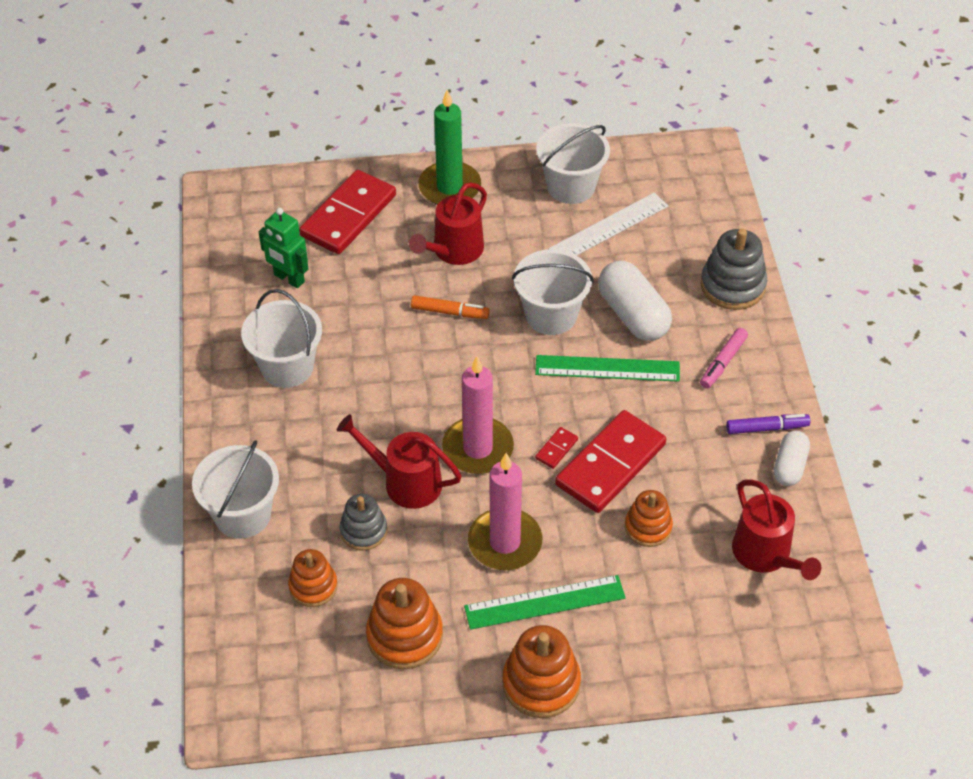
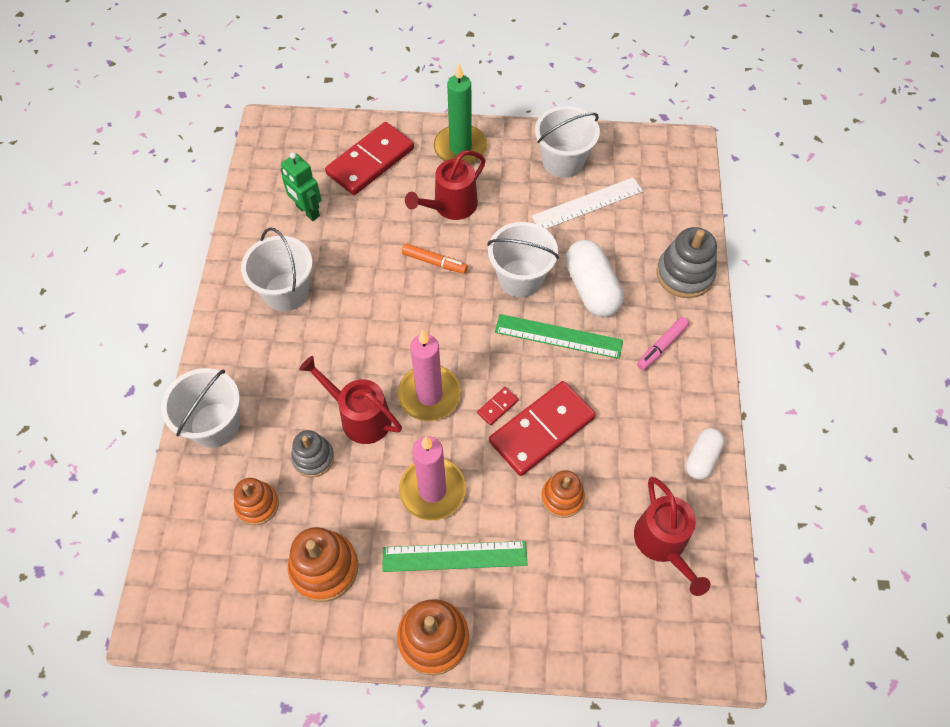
camera: 10 degrees right, 10 degrees up
purple marker [726,414,810,434] -> none

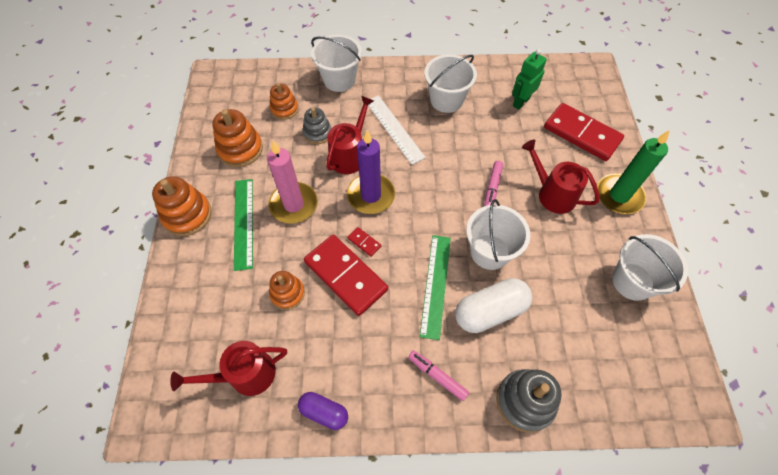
camera: 85 degrees right, 0 degrees up
pink candle [398,330,461,421] -> purple candle [347,130,395,214]
orange marker [402,243,468,274] -> pink marker [484,161,503,206]
white ruler [532,177,643,229] -> white ruler moved to [368,95,426,165]
white capsule [686,428,725,480] -> purple capsule [298,392,348,430]

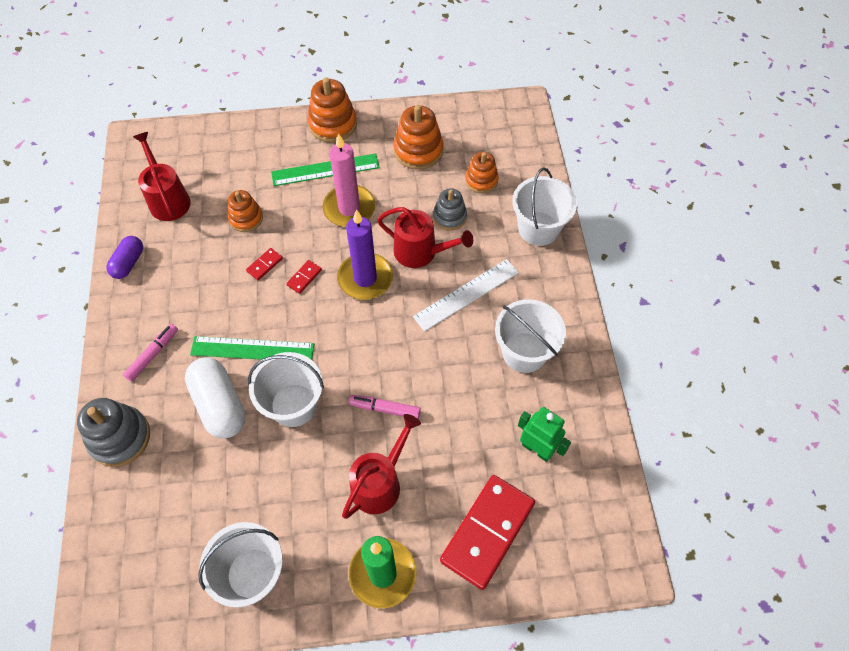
camera: 85 degrees right, 0 degrees up
red domino [304,235,388,316] -> red domino [246,248,283,280], size x0.40

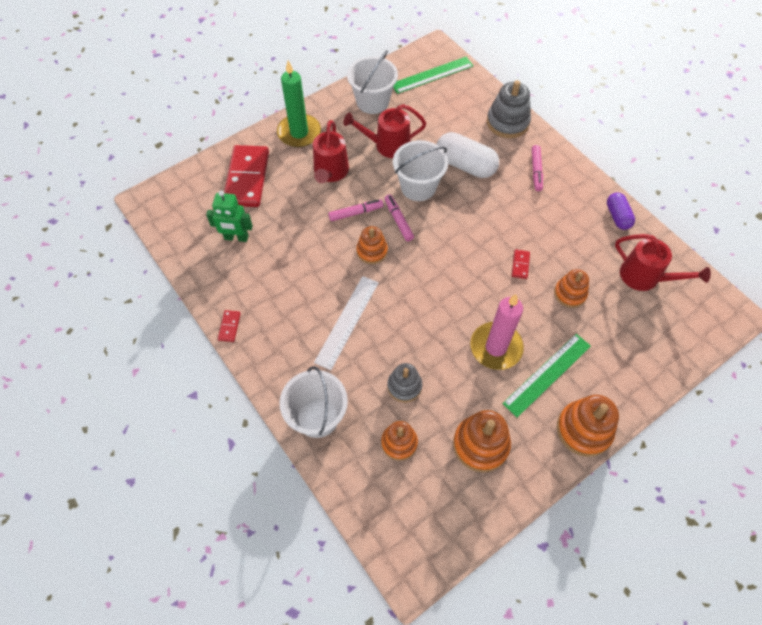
camera: 150 degrees right, 0 degrees up
green ruler [190,336,314,360] -> green ruler moved to [393,57,473,94]
red domino [286,260,322,294] -> red domino moved to [218,310,241,342]
purple candle [337,209,393,300] -> none
red watering can [377,207,473,268] -> red watering can moved to [343,104,426,158]
white bucket [495,299,566,373] -> none
none -> orange stacking toy [356,226,388,264]
none -> pink marker [384,194,414,241]

